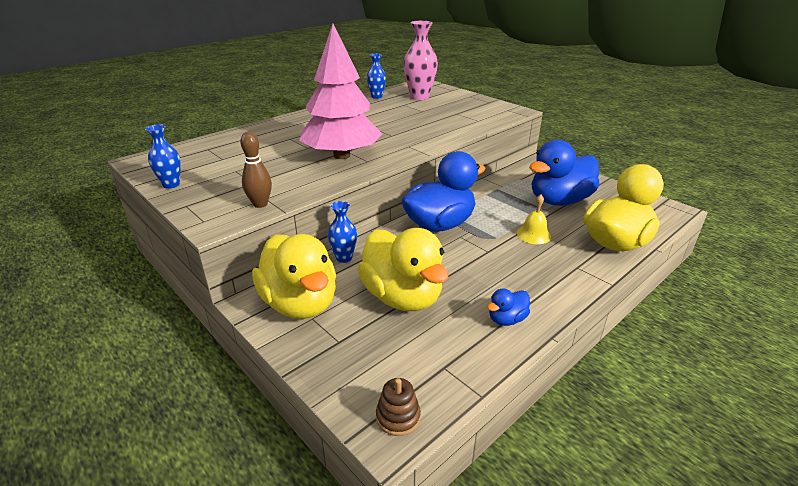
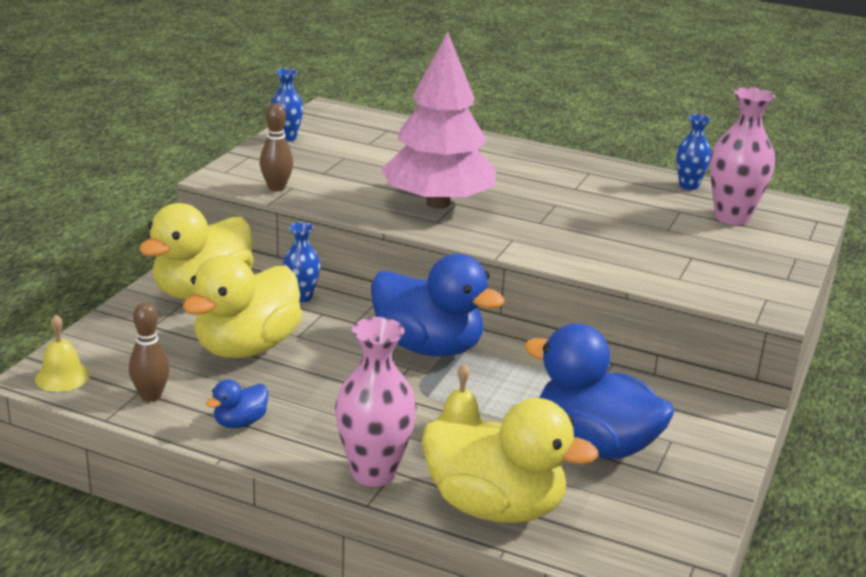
camera: 65 degrees right, 5 degrees down
brown stacking toy [376,378,421,436] -> yellow bell [35,314,90,392]
blue duck [487,289,530,326] -> blue duck turned 75 degrees counterclockwise [206,380,268,428]
none -> brown bowling pin [129,302,170,402]
none -> pink vase [335,317,417,487]

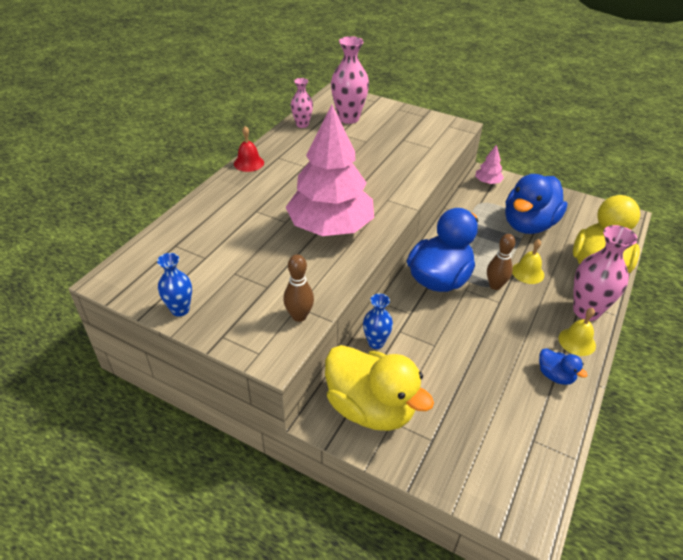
camera: 85 degrees left, 15 degrees up
yellow bell [35,314,90,392] -> yellow bell moved to [559,308,596,356]
brown bowling pin [129,302,170,402] -> brown bowling pin moved to [487,234,515,290]
yellow duck [182,255,302,358] -> none
blue vase [676,114,711,190] -> pink vase [291,78,313,128]
none -> red bell [234,126,264,172]
none -> pink tree [475,145,504,184]

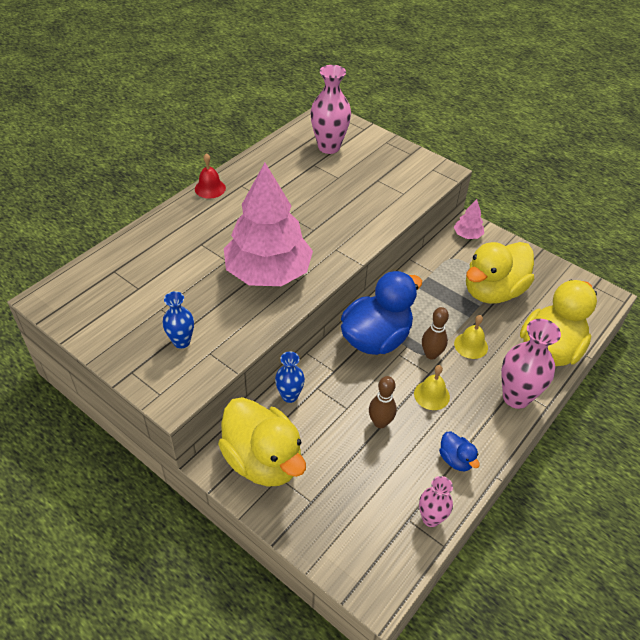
camera: 10 degrees right, 5 degrees up
blue vase [157,253,192,317] -> blue vase moved to [162,291,194,348]
brown bowling pin [283,254,314,322] -> brown bowling pin moved to [369,376,397,428]
pink vase [291,78,313,128] -> pink vase moved to [419,476,453,527]
blue duck [505,174,568,234] -> yellow duck [466,242,534,304]
yellow bell [559,308,596,356] -> yellow bell moved to [414,365,450,410]

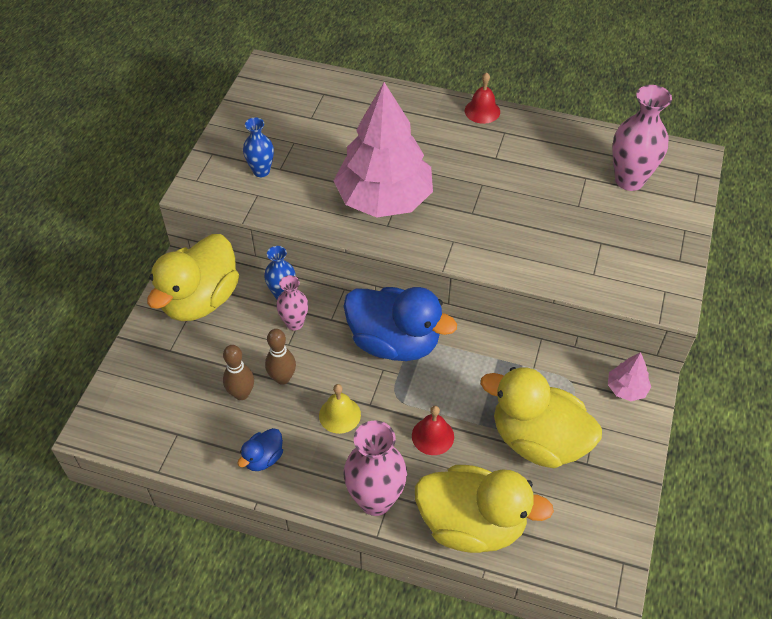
camera: 70 degrees right, 5 degrees up
pink vase [419,476,453,527] -> pink vase moved to [276,275,308,331]
brown bowling pin [422,307,449,360] -> brown bowling pin moved to [223,345,254,400]
yellow bell [454,315,488,359] -> red bell [412,406,454,455]

